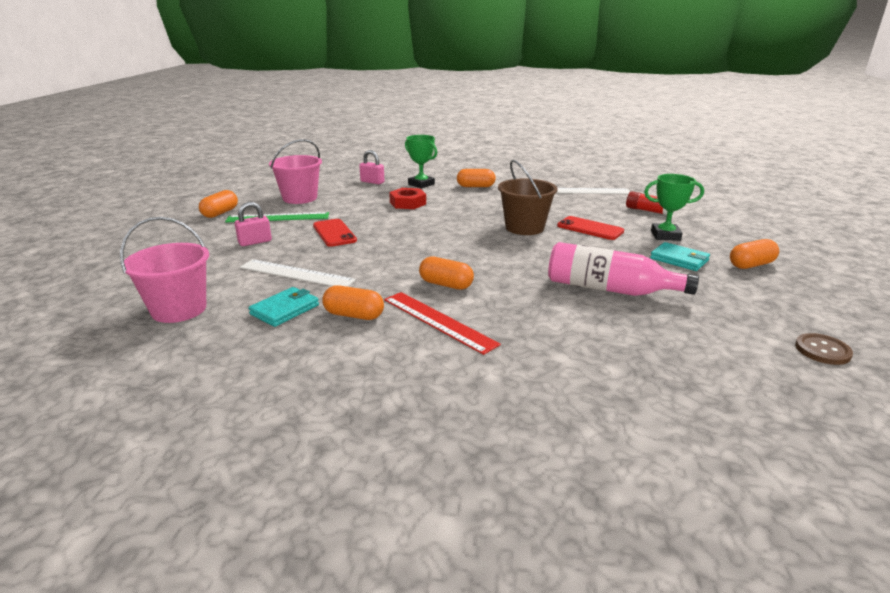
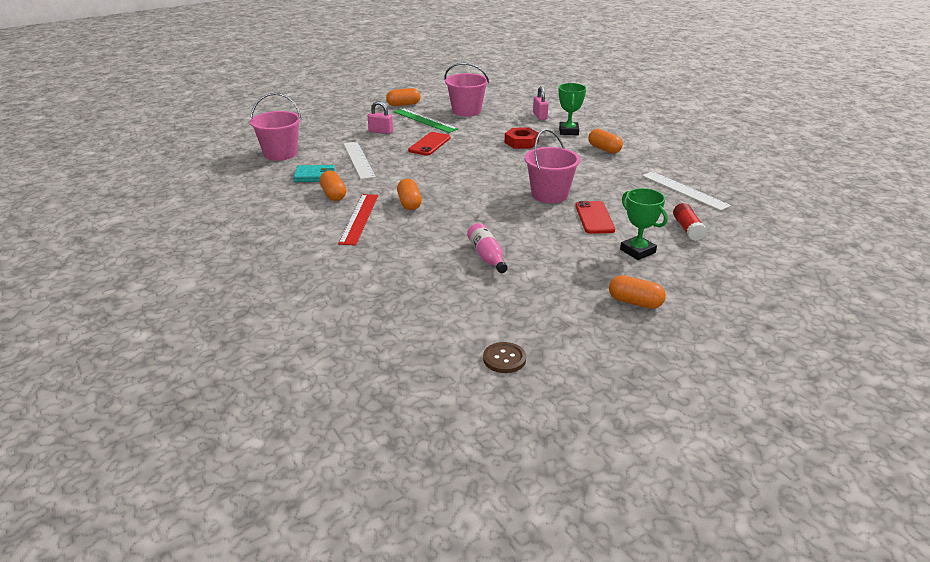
camera: 50 degrees right, 5 degrees up
brown bucket [498,160,557,235] -> pink bucket [525,129,580,203]
pink bottle [548,242,699,296] -> pink bottle [467,223,508,273], size x0.62
turquoise wallet [650,242,710,271] -> none

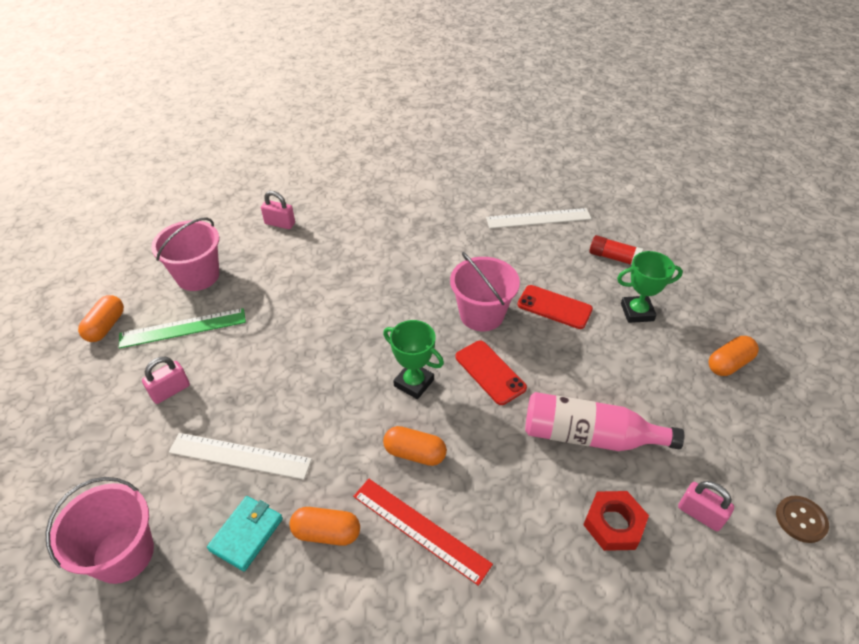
camera: 60 degrees left, 15 degrees up
red phone [408,132,451,156] -> red phone moved to [455,340,527,405]
pink bottle [467,223,508,273] -> pink bottle [525,392,684,451], size x1.62
red nut [505,128,539,149] -> red nut moved to [583,491,649,551]
green trophy [558,83,586,135] -> green trophy moved to [383,320,444,399]
orange capsule [588,129,623,154] -> none
none -> pink padlock [678,481,734,531]

